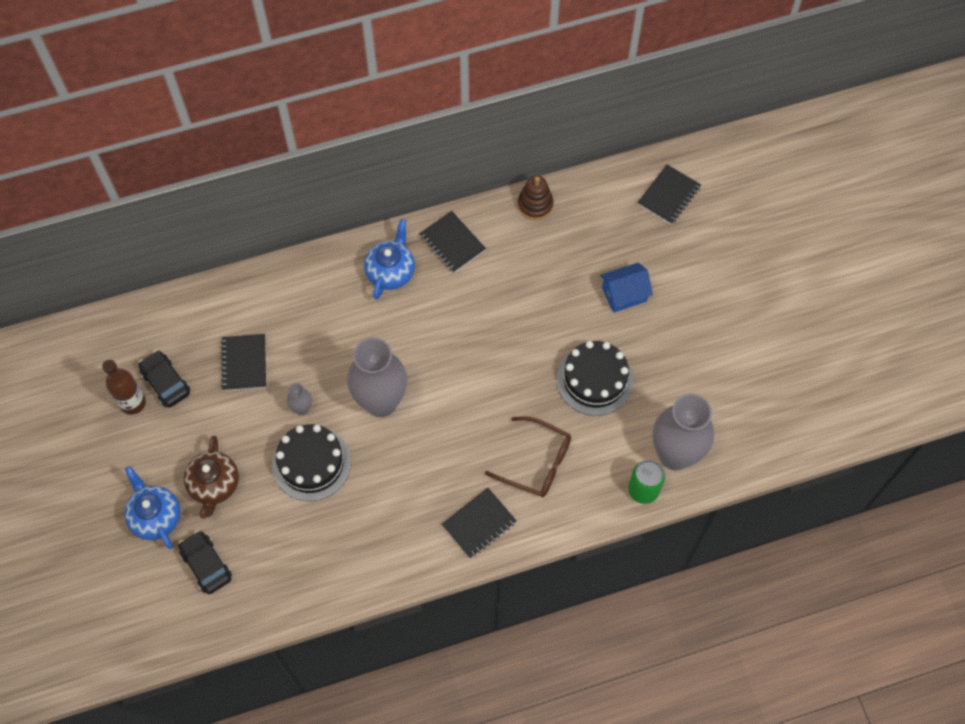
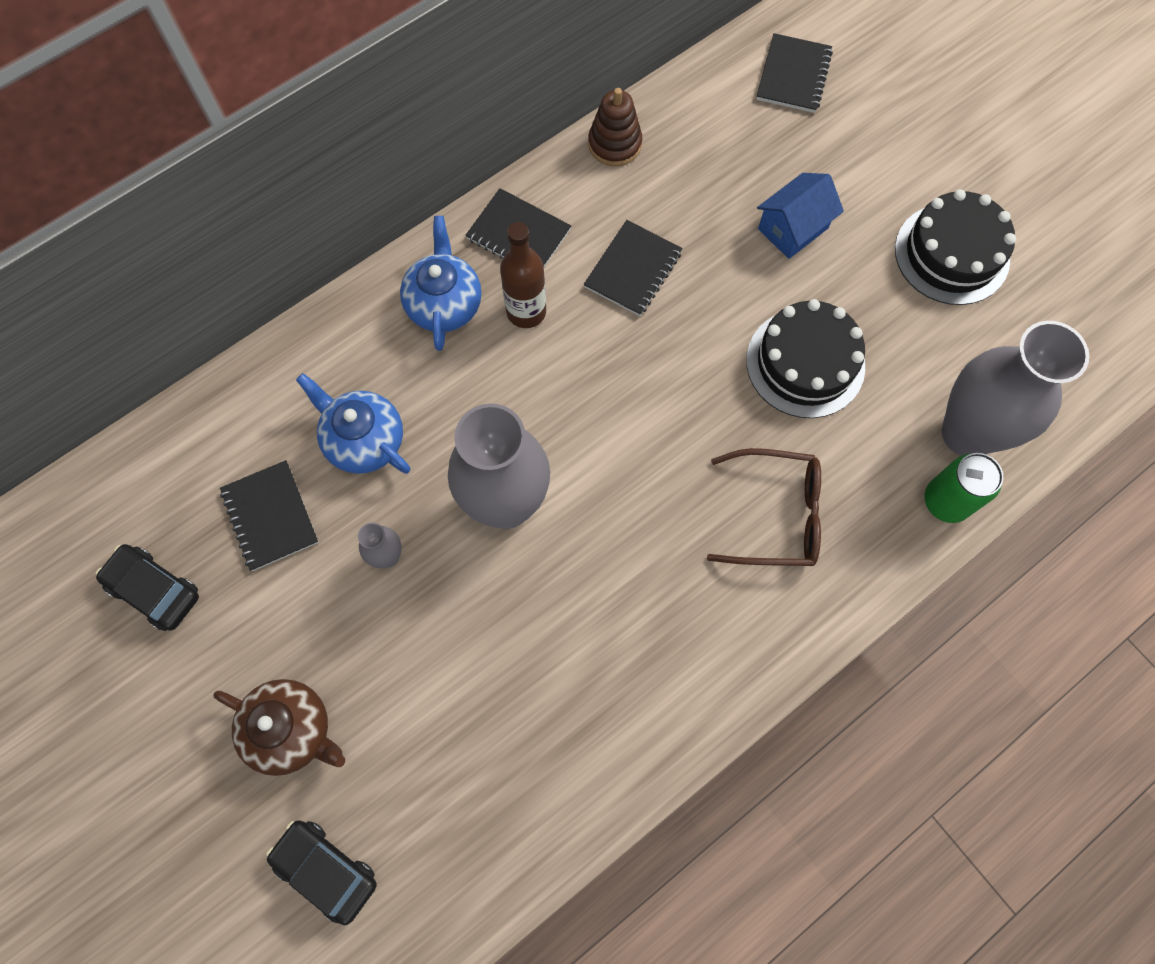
camera: 20 degrees left, 5 degrees up
brown bottle [102,360,146,415] -> brown bottle moved to [500,222,546,328]
blue teapot [124,466,181,549] -> blue teapot moved to [296,373,410,474]
brown teapot [184,436,239,519] -> brown teapot turned 45 degrees counterclockwise [214,679,345,776]
black cake [272,424,351,501] -> black cake moved to [895,189,1016,305]
black notebook [442,488,517,558] -> black notebook moved to [584,220,683,316]

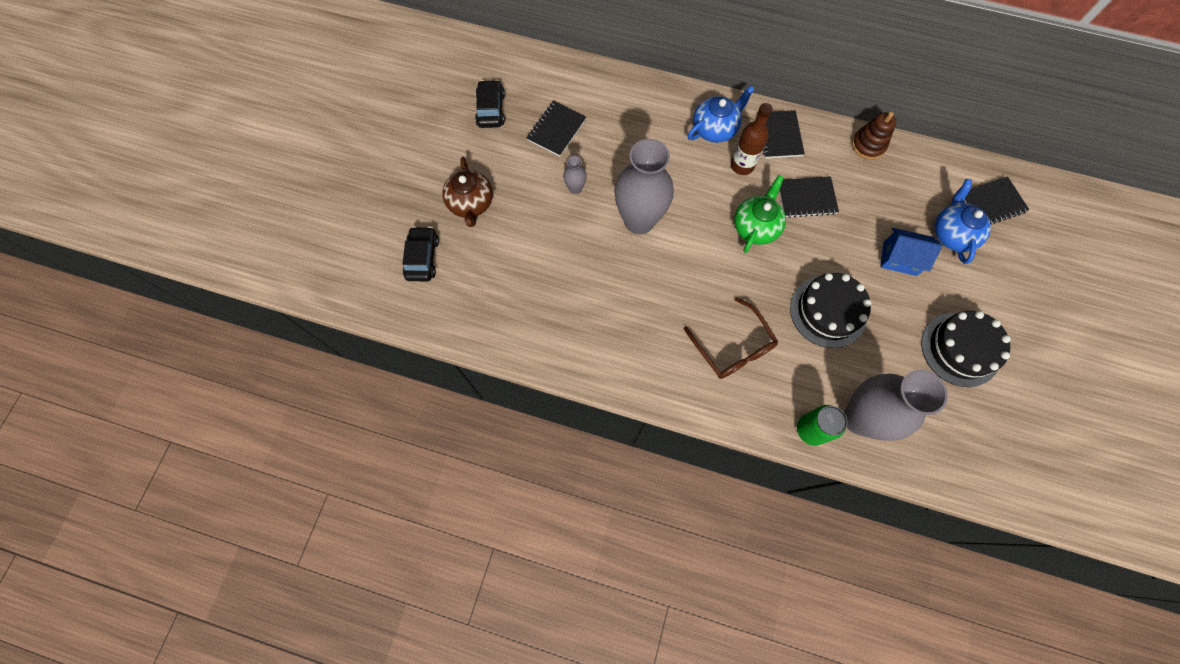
camera: 55 degrees right, 0 degrees up
blue teapot [296,373,410,474] -> blue teapot moved to [934,179,991,264]
none -> green teapot [734,175,786,253]

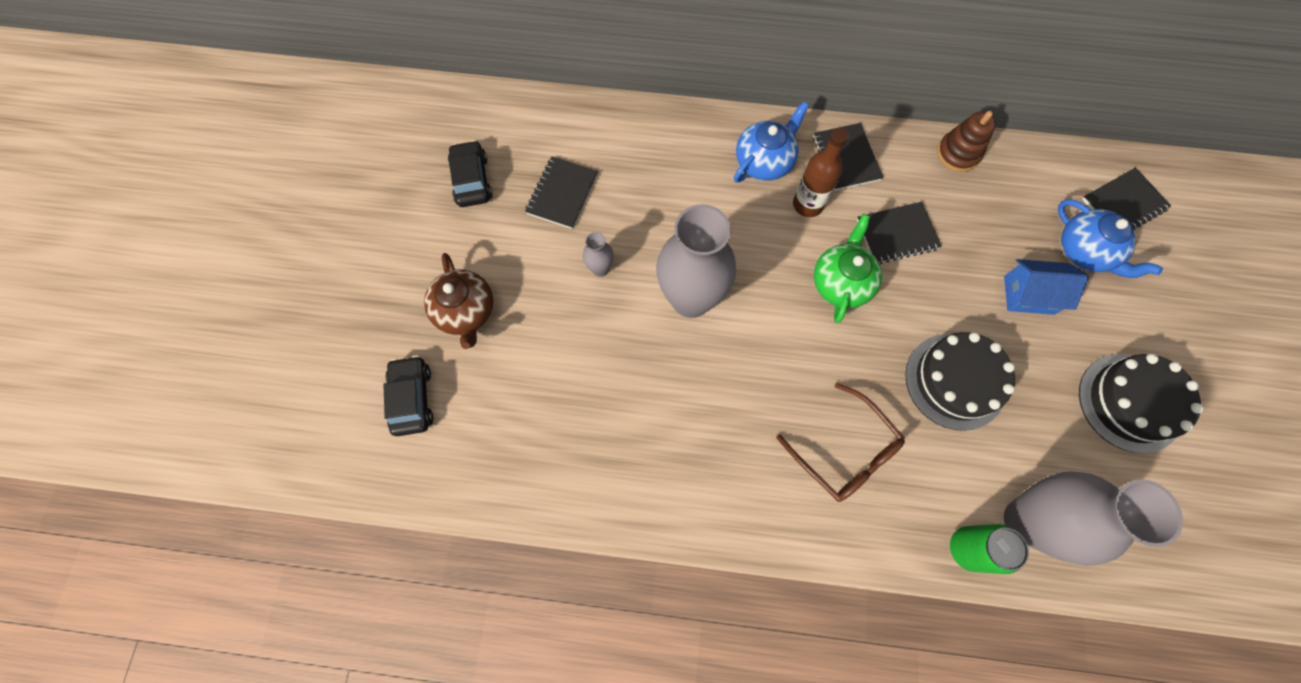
camera: 10 degrees left, 0 degrees up
blue teapot [934,179,991,264] -> blue teapot turned 150 degrees clockwise [1058,199,1163,278]

